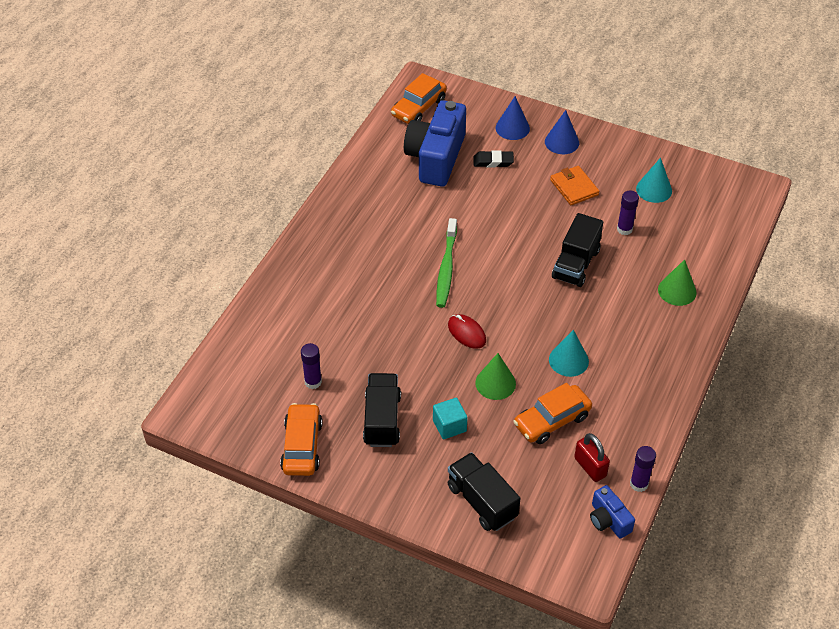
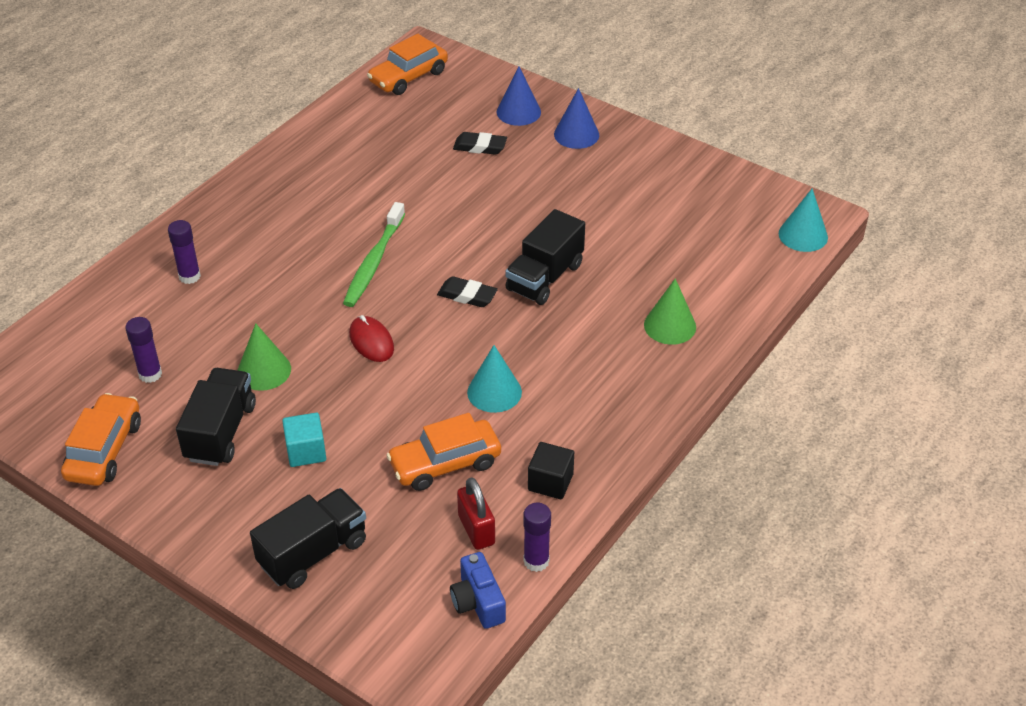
camera: 10 degrees right, 5 degrees down
blue camera [404,100,466,187] -> none
black truck [447,452,521,531] -> black truck turned 75 degrees clockwise [250,488,366,589]
green cone [475,353,516,400] -> green cone moved to [237,323,291,391]
orange wallet [550,166,599,205] -> none
purple glue stick [617,190,639,235] -> purple glue stick moved to [168,220,201,284]
turquoise cone [636,158,672,203] -> turquoise cone moved to [779,188,828,252]
none -> black eraser [437,276,498,307]
none -> black cube [528,442,574,499]

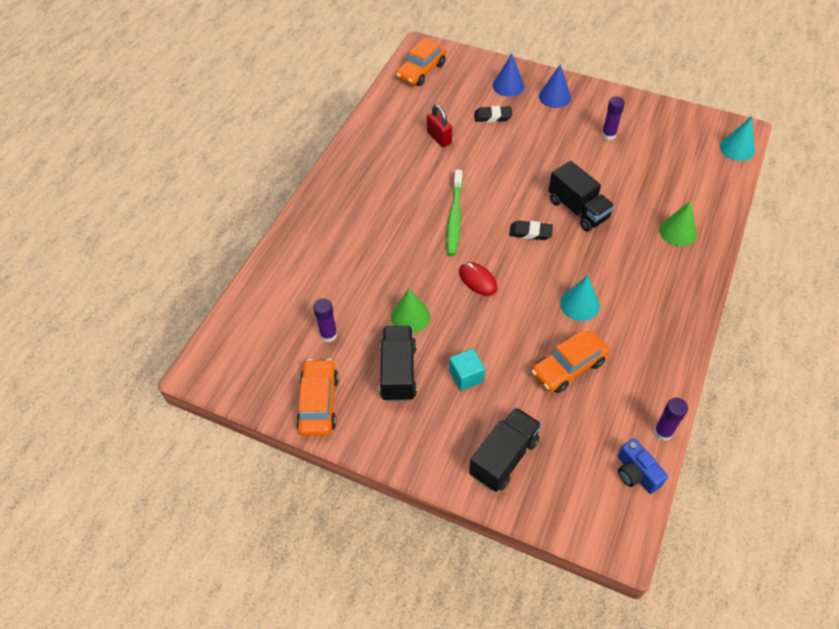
camera: 10 degrees left, 10 degrees up
purple glue stick [168,220,201,284] -> purple glue stick moved to [602,96,625,140]
red padlock [457,477,495,550] -> red padlock moved to [427,104,452,147]
black truck [505,209,585,305] -> black truck turned 60 degrees counterclockwise [549,161,615,231]
black cube [528,442,574,499] -> none

